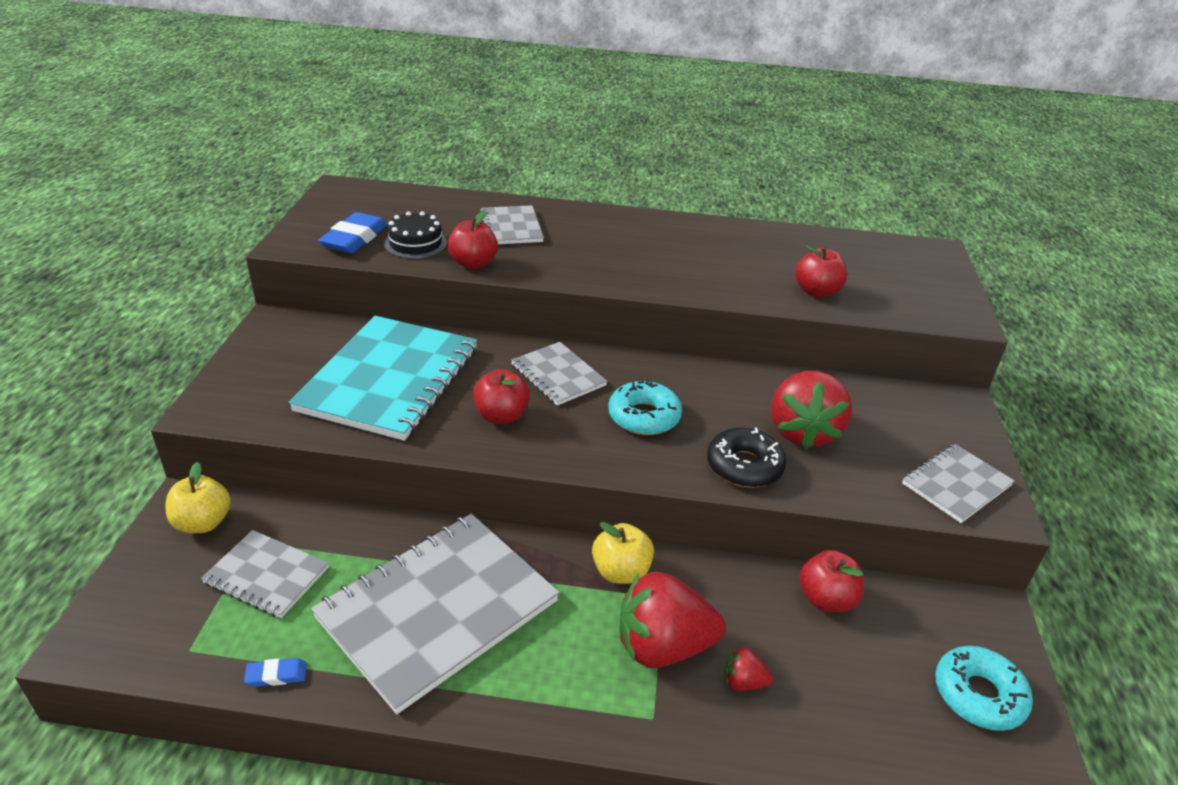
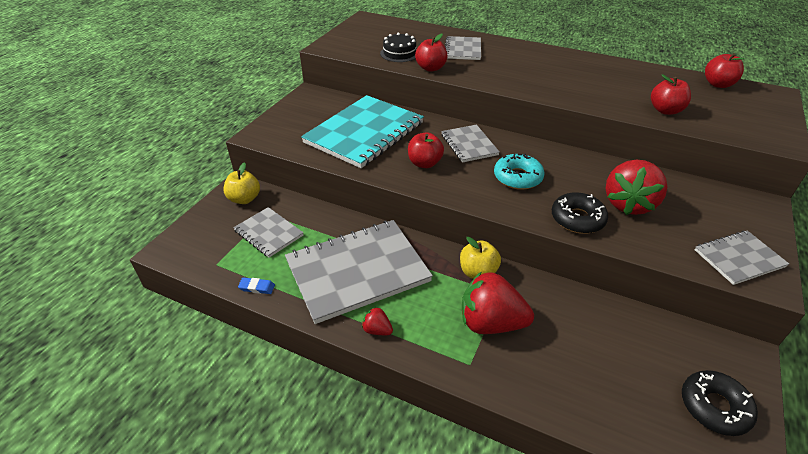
camera: 20 degrees right, 5 degrees up
blue eraser [318,212,388,253] -> none
red strawberry [724,647,773,691] -> red strawberry moved to [362,307,393,335]
red apple [799,550,864,612] -> red apple moved to [705,53,745,88]
turquoise donut [935,646,1033,731] -> black donut [682,370,758,436]

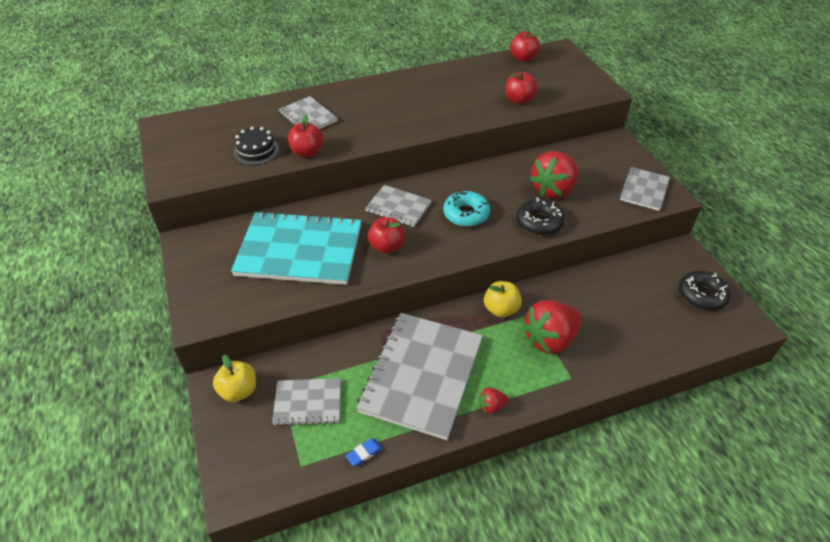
camera: 45 degrees left, 5 degrees up
turquoise notebook [301,95,424,168] -> turquoise notebook turned 75 degrees counterclockwise [231,211,361,285]
red strawberry [605,159,667,215] -> red strawberry turned 60 degrees clockwise [530,151,578,198]

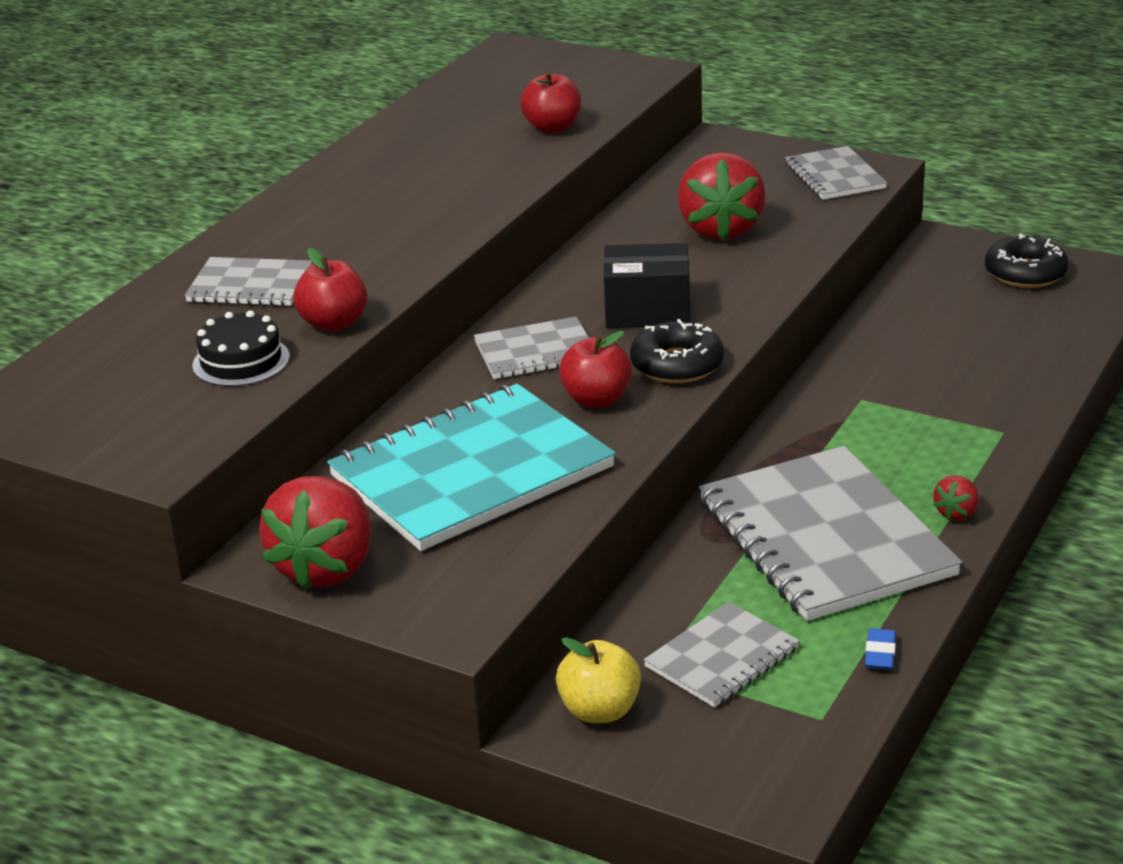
camera: 40 degrees left, 15 degrees down
turquoise donut [443,191,490,227] -> black box [604,243,690,328]
yellow apple [484,281,522,318] -> none
red apple [510,31,540,62] -> none
black donut [516,198,565,235] -> black donut moved to [630,319,724,383]
red strawberry [523,300,582,354] -> red strawberry moved to [259,476,371,590]

